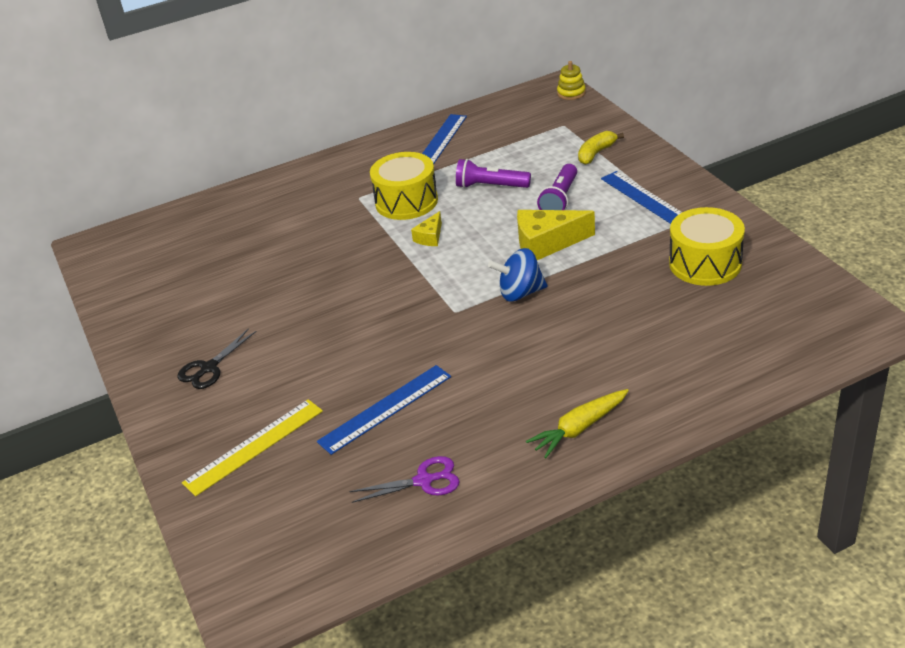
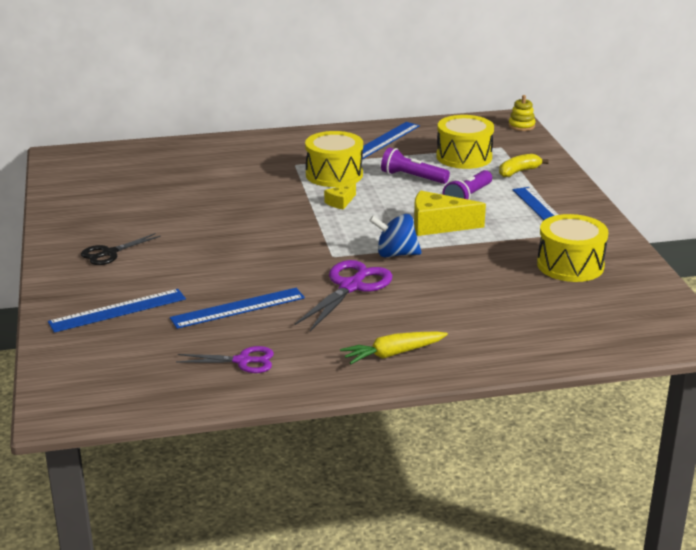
camera: 10 degrees right, 10 degrees down
yellow ruler [182,399,323,496] -> blue ruler [48,289,186,333]
none -> purple scissors [294,260,393,331]
none -> yellow drum [436,115,494,169]

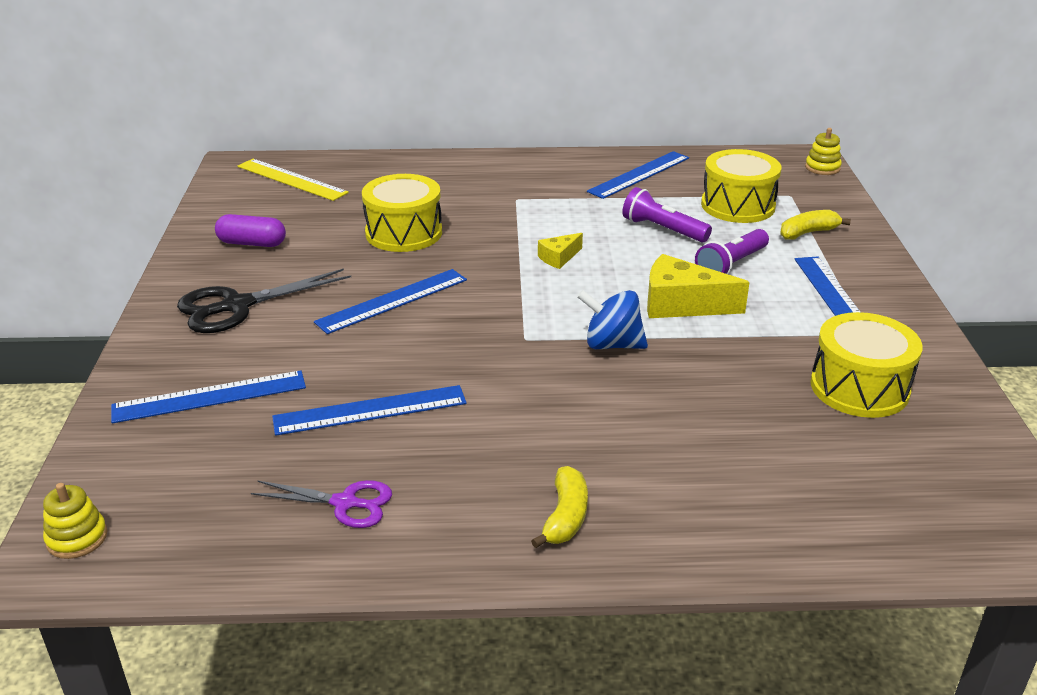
camera: 10 degrees right, 5 degrees up
black scissors [81,233,161,265] -> black scissors [177,268,351,333], size x1.58
purple scissors [294,260,393,331] -> none
yellow drum [305,131,363,187] -> yellow drum moved to [362,174,442,252]
yellow carrot [340,331,448,364] -> yellow banana [531,466,588,548]
none -> yellow stacking toy [43,483,107,559]
none -> purple capsule [215,214,286,247]
none -> yellow ruler [237,159,349,201]
none -> blue ruler [314,269,467,334]

